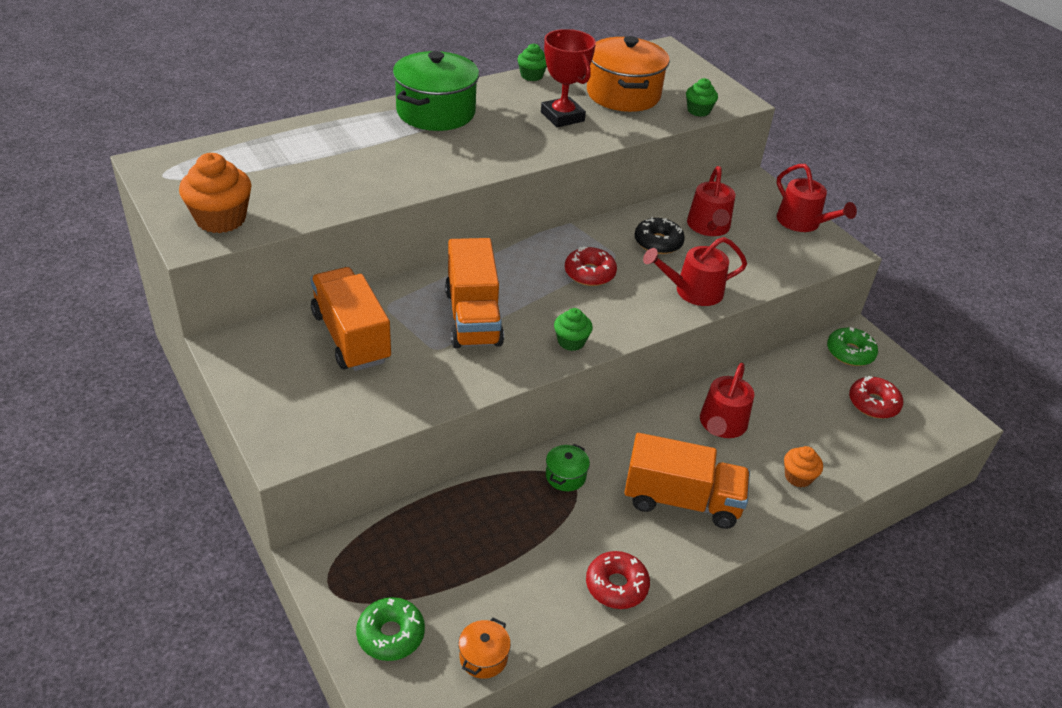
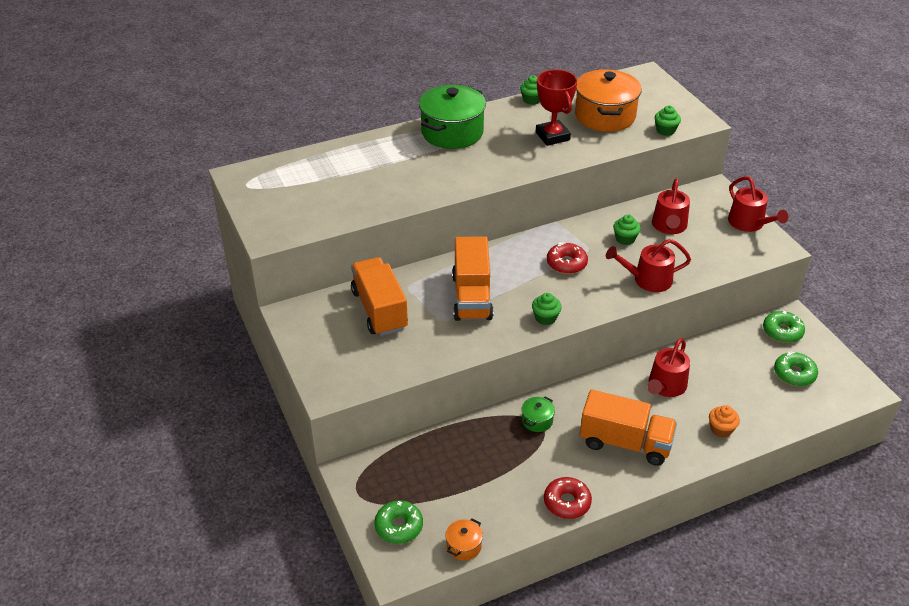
camera: 10 degrees right, 0 degrees up
orange cupcake [179,153,252,233] -> none
black donut [634,217,685,254] -> green cupcake [613,215,641,245]
red donut [849,376,903,419] -> green donut [774,352,818,386]

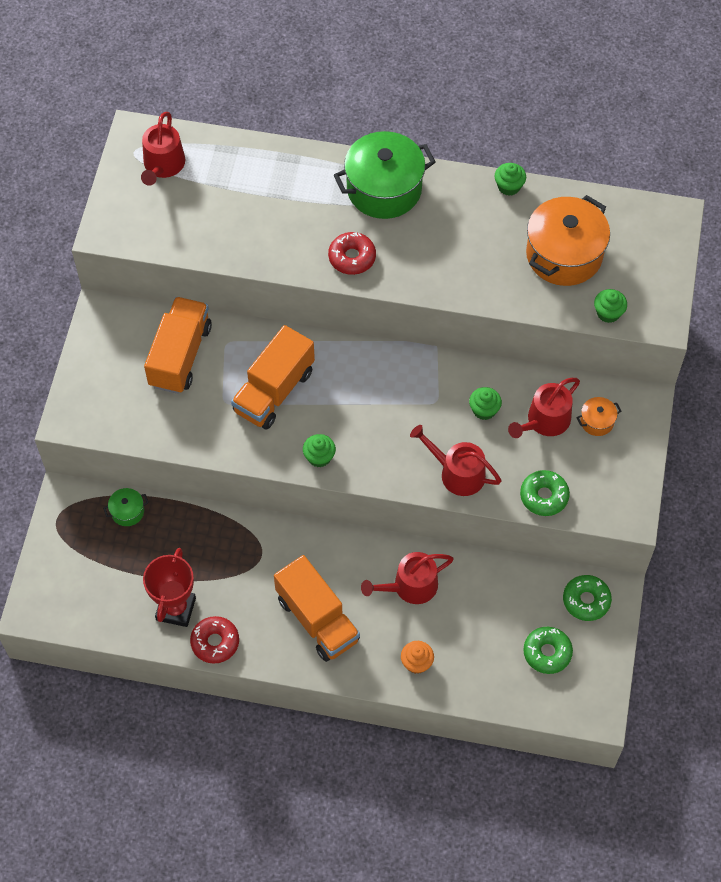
camera: 35 degrees right, 20 degrees up
green donut [374,500,423,544] -> green donut moved to [520,470,570,516]
orange pot [445,518,483,561] -> orange pot moved to [577,397,621,436]
green pot [522,396,555,432] -> green pot moved to [103,488,149,526]
red trophy [536,69,577,146] -> red trophy moved to [143,548,196,627]
red donut [547,242,588,274] -> red donut moved to [328,232,376,275]
red watering can [728,176,789,232] -> red watering can moved to [141,112,185,186]

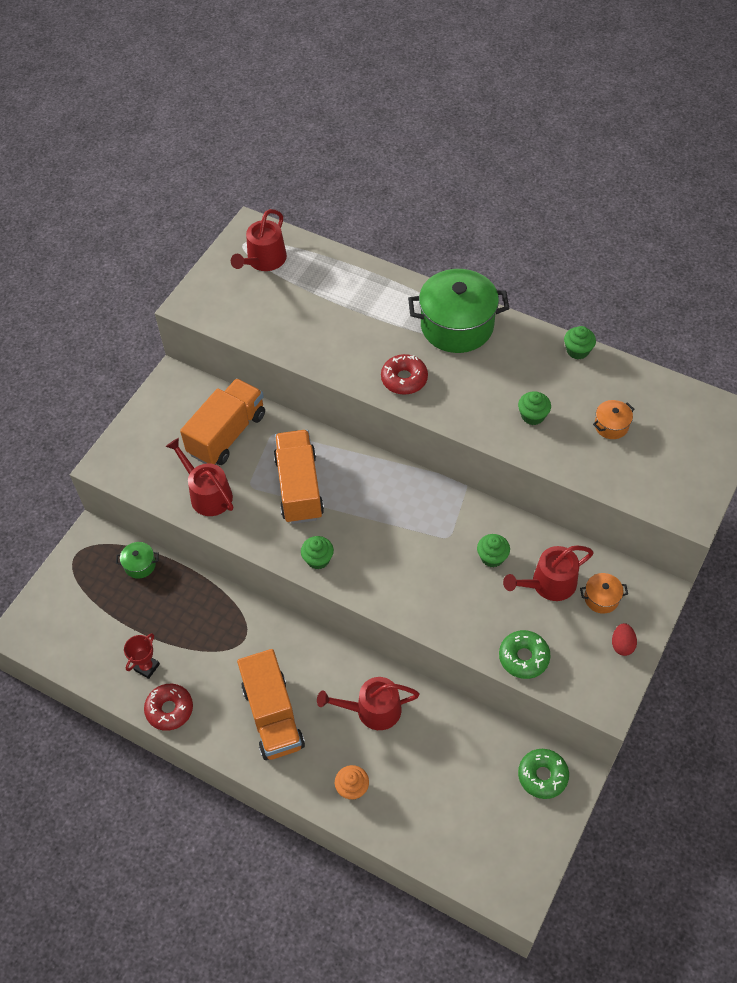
camera: 20 degrees right, 5 degrees down
red trophy [143,548,196,627] -> red trophy [124,633,160,679], size x0.58
orange truck [231,325,315,430] -> orange truck turned 120 degrees clockwise [274,430,324,524]
red watering can [410,425,501,496] -> red watering can moved to [166,438,233,516]
green donut [523,627,573,674] -> none
orange pot [526,195,610,286] -> orange pot [593,400,635,439], size x0.44
green cupcake [594,289,627,323] -> green cupcake moved to [518,391,551,425]
none -> red egg [612,623,637,656]

